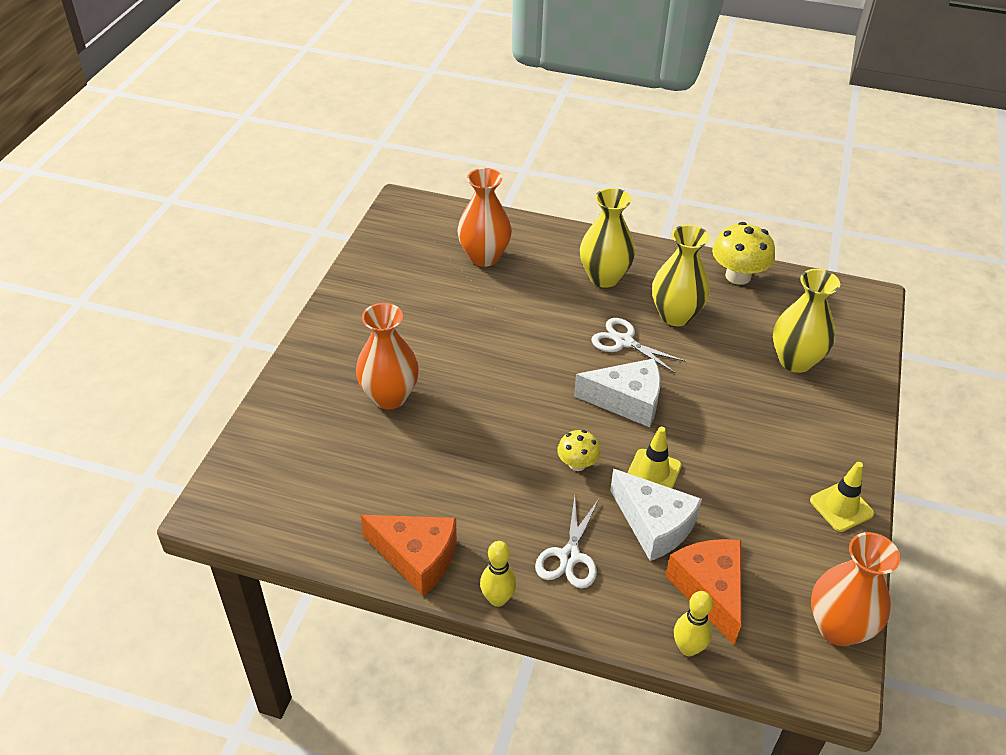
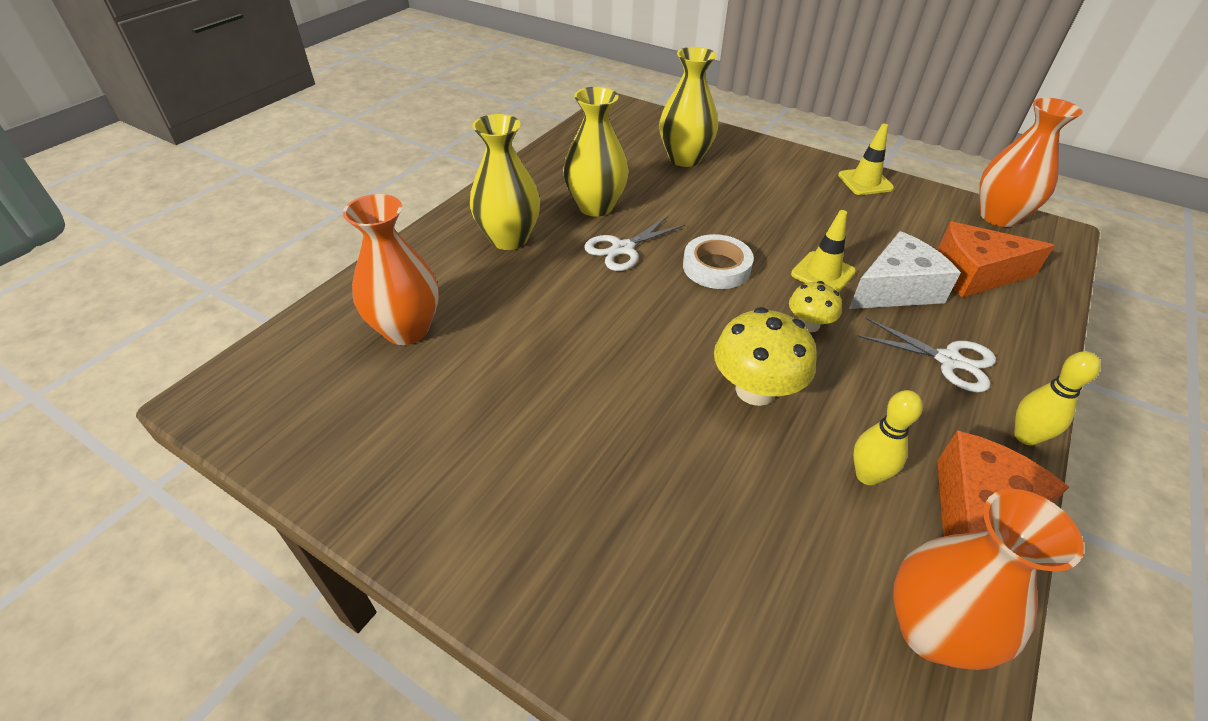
camera: 75 degrees left, 0 degrees up
orange vase [356,303,419,409] -> orange vase moved to [893,489,1084,670]
white cheese [574,358,661,427] -> white tape [683,234,754,289]
yellow bowling pin [674,591,713,656] -> yellow bowling pin moved to [853,390,923,485]
yellow mushroom [712,222,775,285] -> yellow mushroom moved to [714,307,817,406]

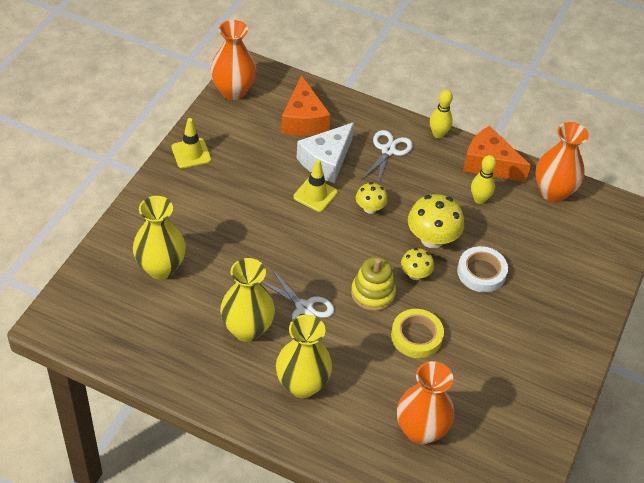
camera: 100 degrees left, 5 degrees up
white tape [683,234,754,289] -> white tape moved to [457,246,508,292]
white cheese [849,231,961,309] -> white cheese turned 105 degrees counterclockwise [296,122,354,183]
none -> yellow stacking toy [351,257,396,311]
none -> yellow tape [391,309,444,358]
none -> yellow mushroom [401,248,434,280]

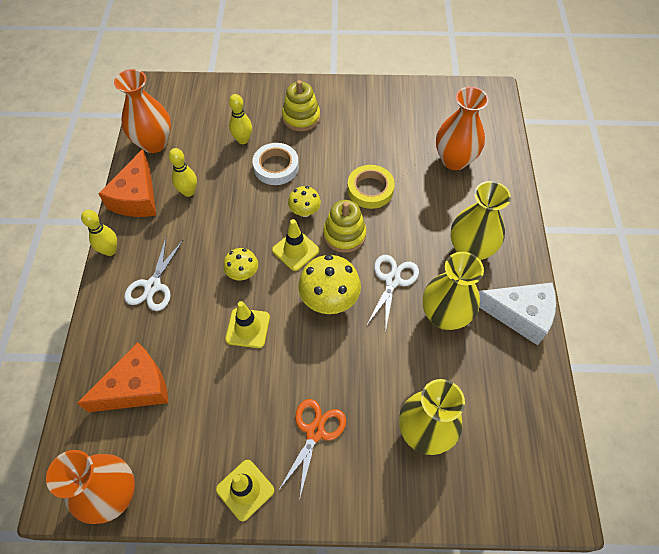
camera: 110 degrees left, 10 degrees up
white cheese [296,122,354,183] -> white cheese moved to [479,283,556,345]
white scissors [361,130,413,184] -> white scissors turned 75 degrees counterclockwise [124,238,183,311]
yellow mushroom [408,194,464,249] -> yellow mushroom moved to [298,255,361,314]
none -> yellow bowling pin [229,94,252,144]
none -> yellow traffic cone [272,219,320,271]
none -> orange scissors [278,399,346,501]
none -> yellow stacking toy [282,80,320,132]

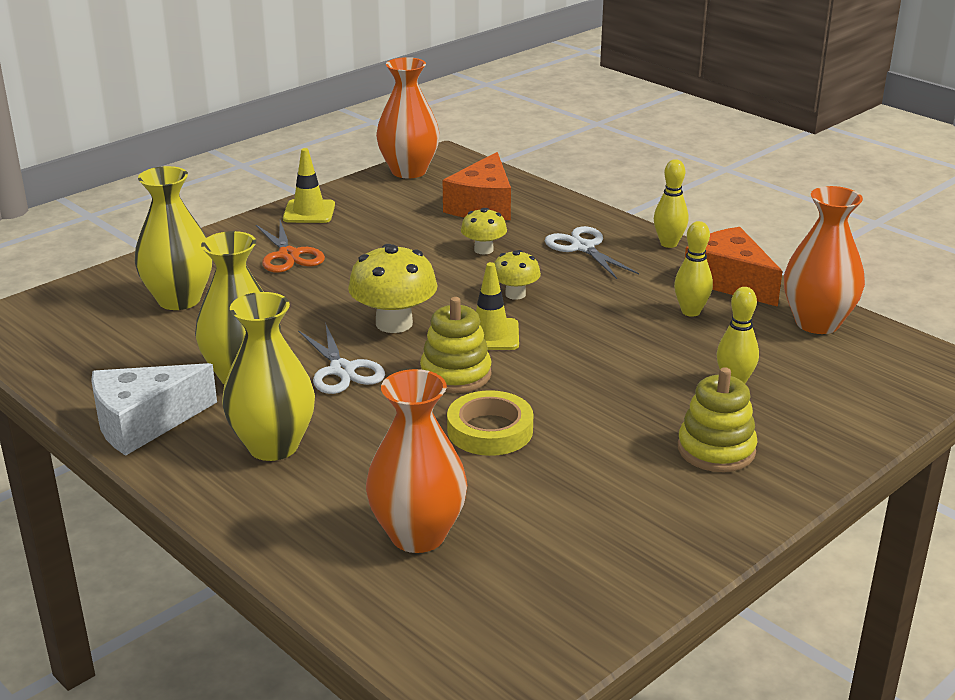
camera: 135 degrees right, 30 degrees down
yellow traffic cone [225,301,270,348] -> none
white tape [253,143,299,185] -> none
yellow mushroom [288,186,321,217] -> yellow mushroom moved to [461,208,507,254]

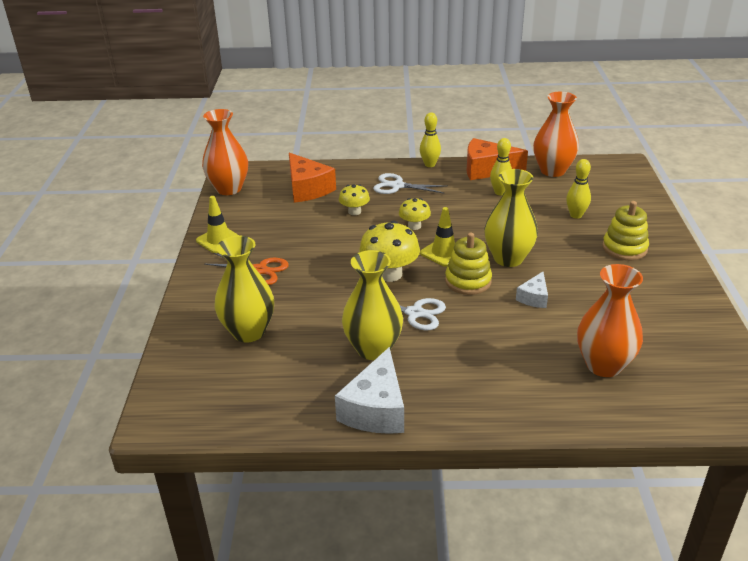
camera: 45 degrees left, 5 degrees up
yellow vase [222,292,315,461] -> yellow vase moved to [484,169,538,267]
yellow tape [447,390,533,456] -> white cheese [516,272,548,308]

